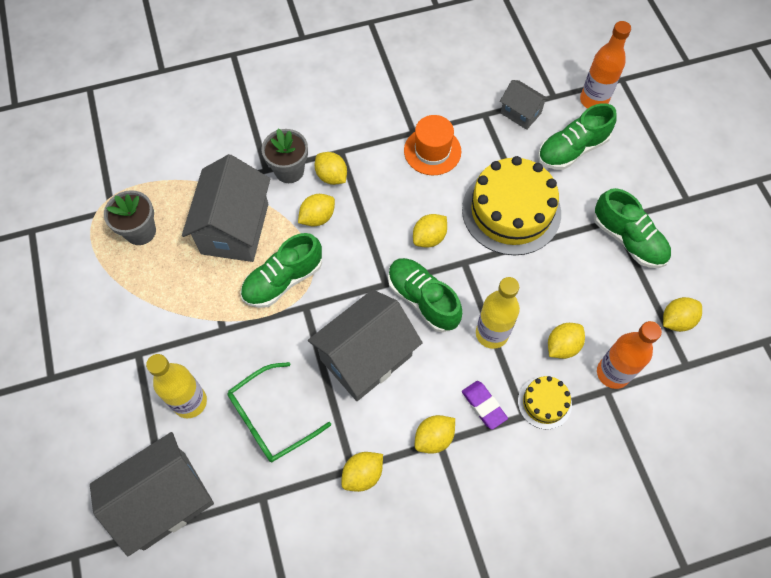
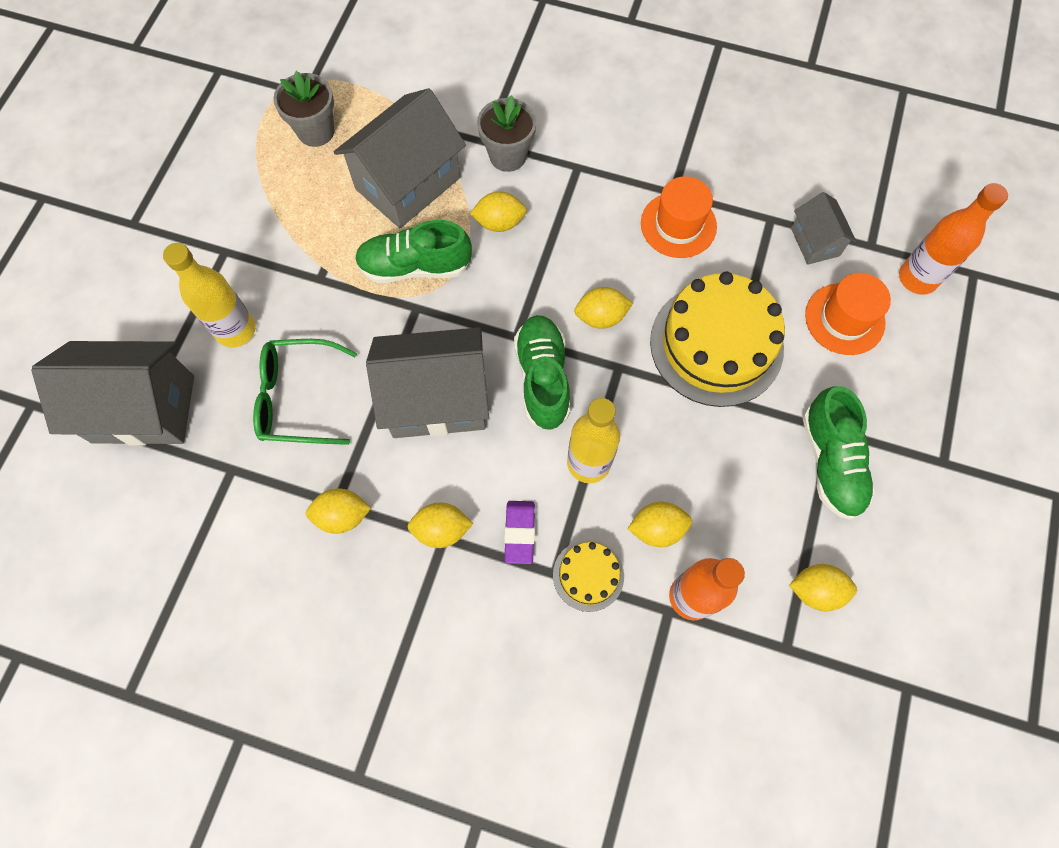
camera: 35 degrees right, 5 degrees up
yellow lemon [315,152,347,185] -> none
green shoe [538,103,617,170] -> orange hat [805,273,891,355]

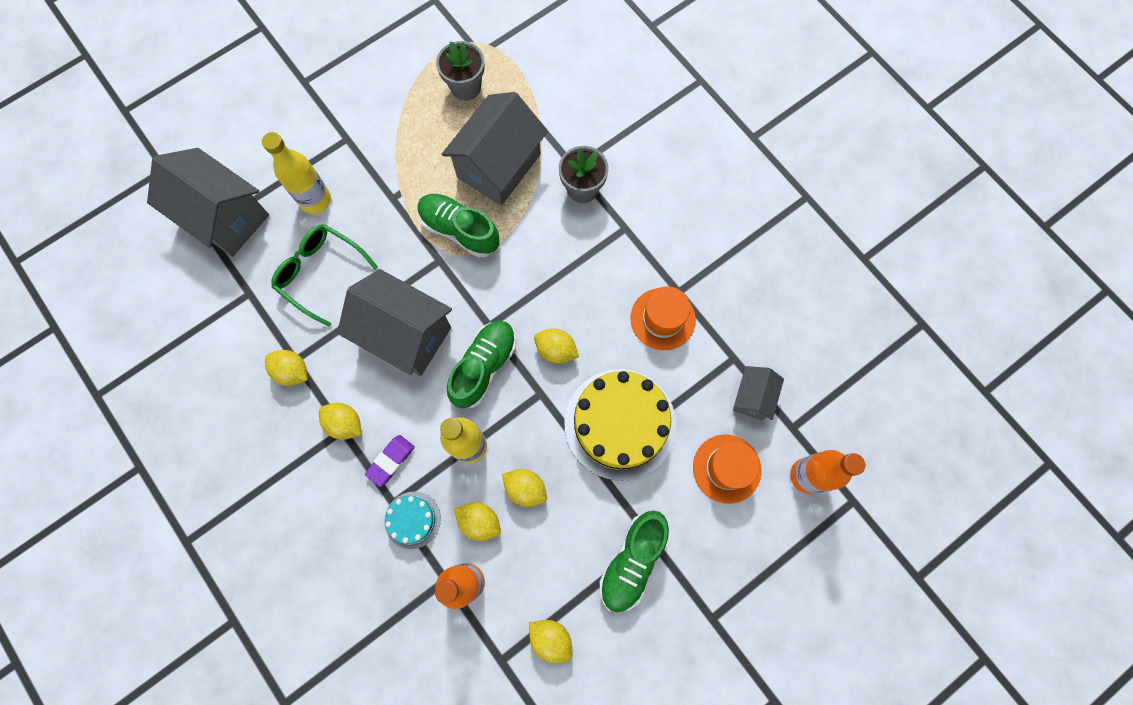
camera: 35 degrees right, 5 degrees up
grey house [334,88,466,228] -> grey house turned 45 degrees counterclockwise [441,92,548,206]
yellow lemon [470,191,527,232] -> yellow lemon moved to [502,469,547,507]
yellow cake [553,540,624,612] -> turquoise cake [385,492,441,549]

